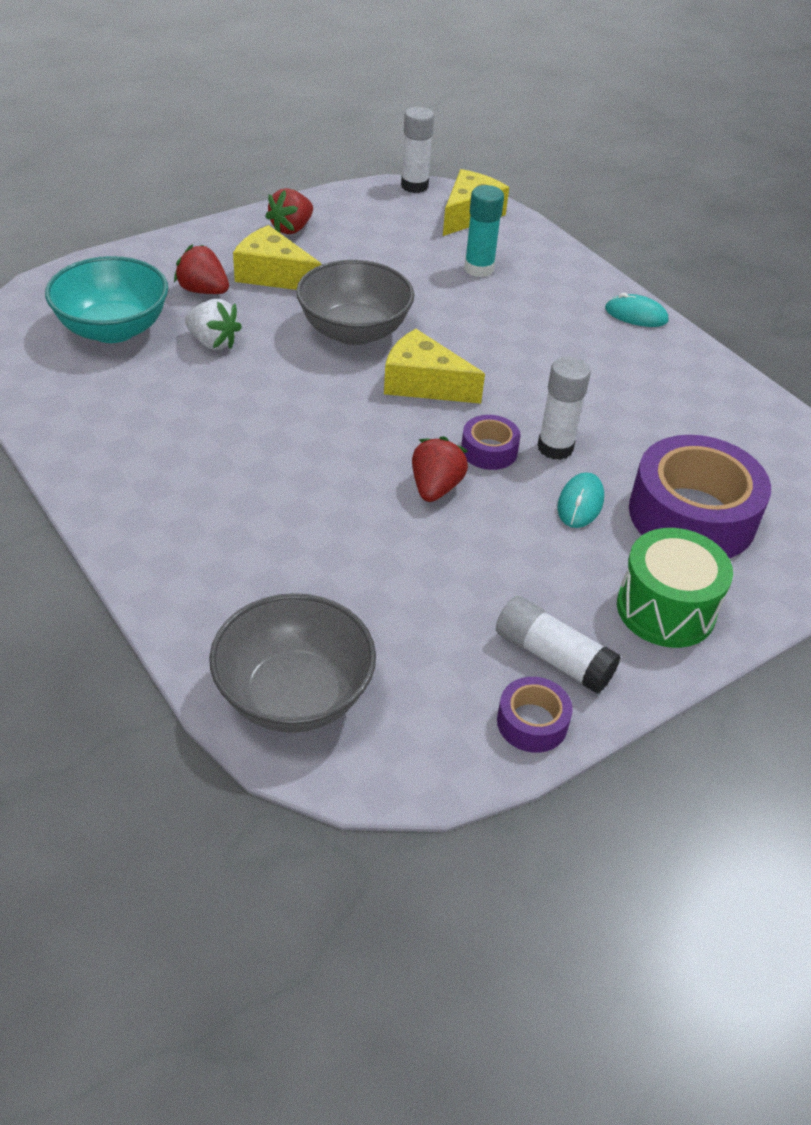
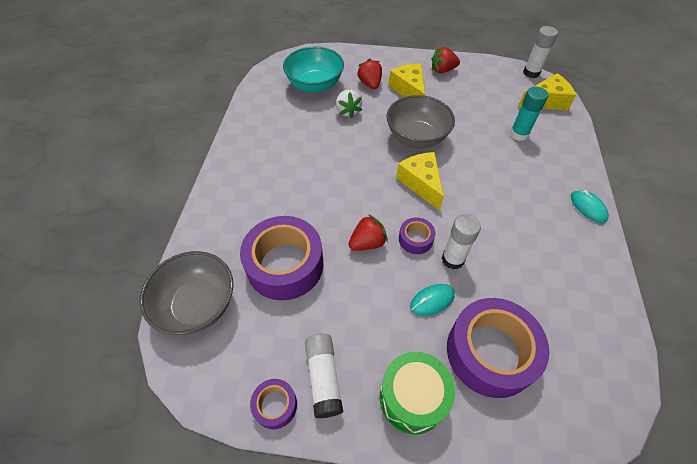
camera: 45 degrees right, 10 degrees up
none -> purple tape [240,216,324,300]

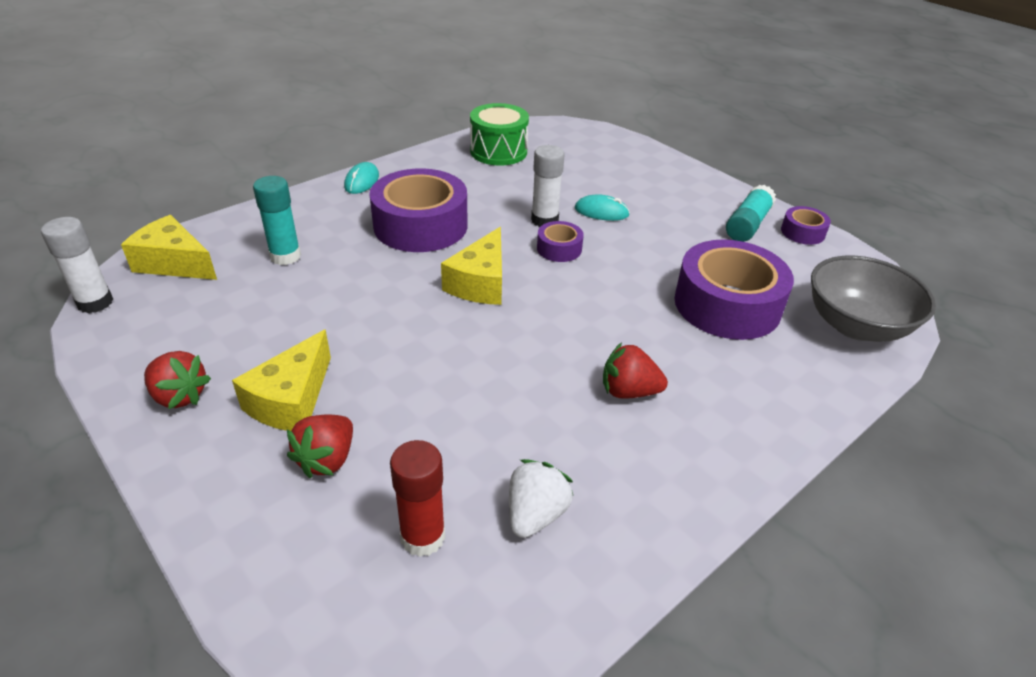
camera: 140 degrees left, 15 degrees down
turquoise bowl [283,46,344,93] -> red glue stick [390,440,445,557]
white glue stick [305,333,343,418] -> turquoise glue stick [726,185,776,242]
white strawberry [336,90,362,118] -> white strawberry moved to [509,459,574,538]
red strawberry [348,214,388,251] -> red strawberry moved to [603,342,668,399]
green drum [380,352,455,435] -> green drum moved to [470,103,529,166]
grey bowl [386,95,455,148] -> none
purple tape [447,298,549,398] -> purple tape moved to [370,168,468,252]

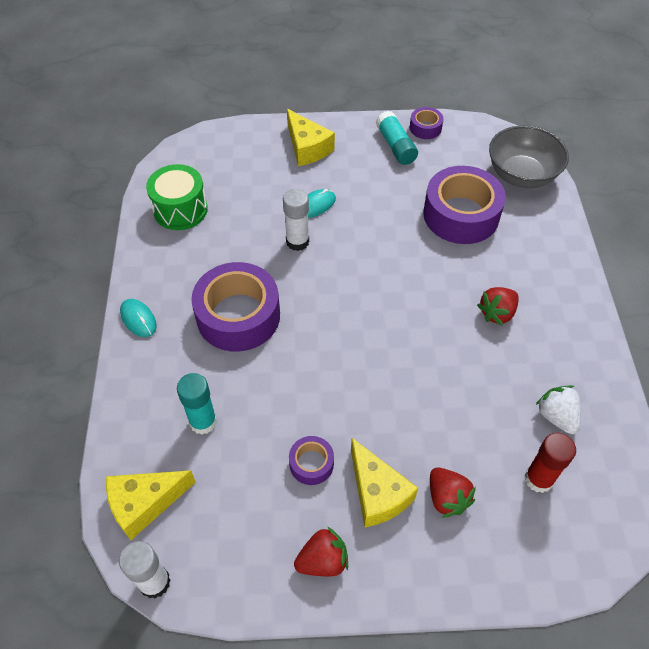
camera: 50 degrees left, 15 degrees up
yellow cheese [441,227,502,305] -> yellow cheese moved to [287,109,335,166]
purple tape [537,221,584,262] -> purple tape moved to [289,436,334,485]

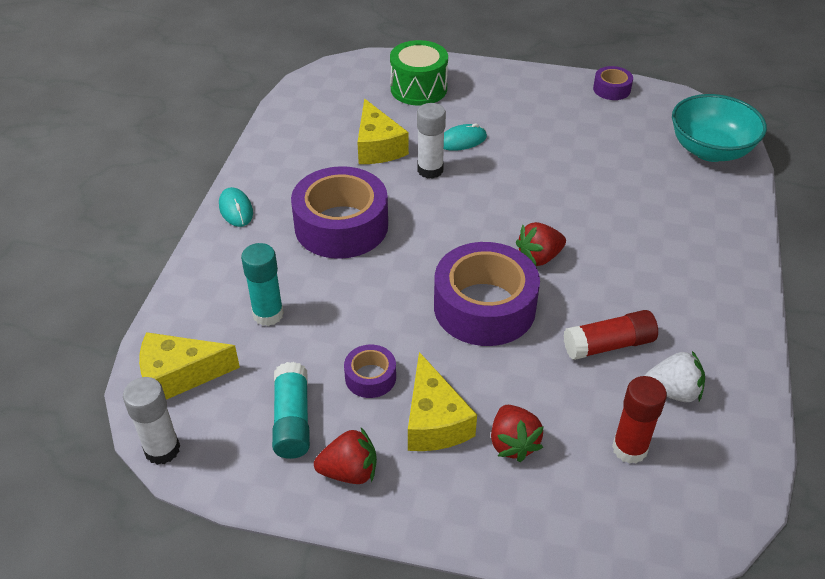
camera: 15 degrees right, 10 degrees down
green drum [146,164,208,230] -> green drum moved to [390,40,448,105]
yellow cheese [287,109,335,166] -> yellow cheese moved to [357,99,409,164]
turquoise glue stick [376,111,418,165] -> turquoise glue stick moved to [272,362,310,459]
purple tape [423,166,506,244] -> purple tape moved to [434,242,540,346]
red strawberry [477,287,519,326] -> red strawberry moved to [516,222,566,266]
grey bowl [489,126,569,188] -> turquoise bowl [672,94,767,162]
white strawberry [536,385,581,434] -> white strawberry turned 105 degrees clockwise [644,351,705,402]
none -> red glue stick [563,310,658,360]

